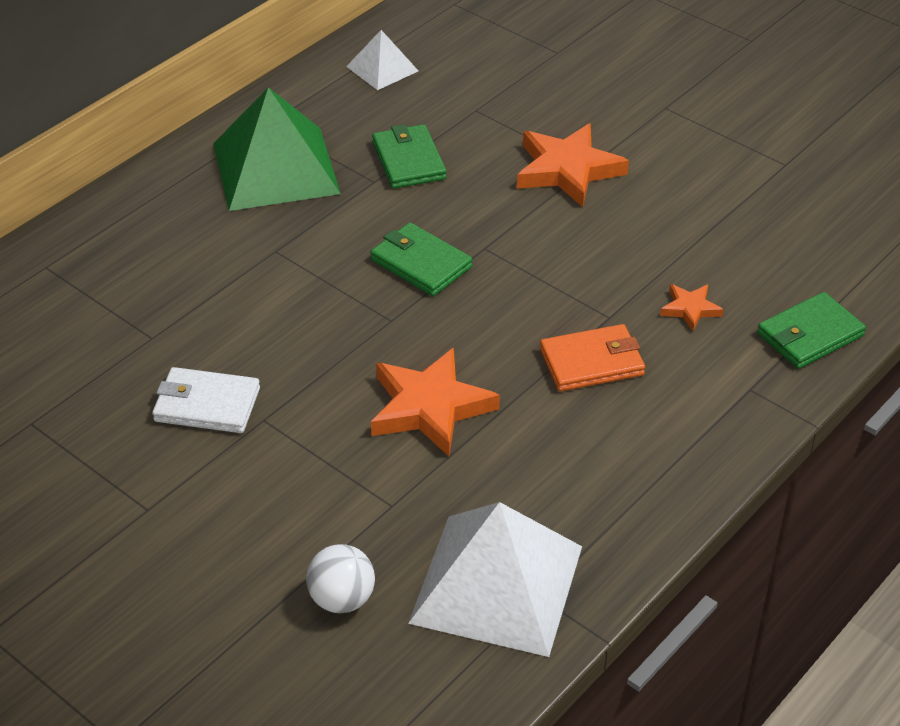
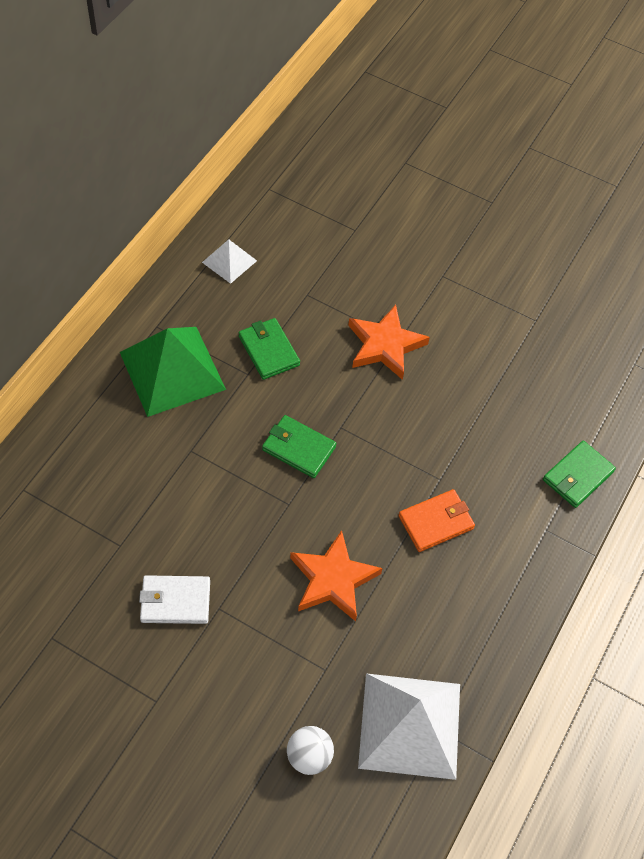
camera: 15 degrees left, 15 degrees up
orange star [660,284,724,331] -> none

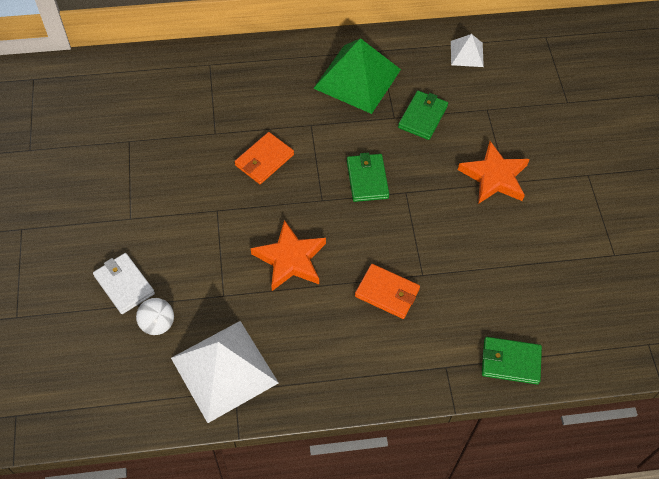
camera: 55 degrees right, 0 degrees up
white wallet [139,575,210,624] -> white wallet moved to [93,253,155,314]
none -> orange wallet [235,132,294,184]

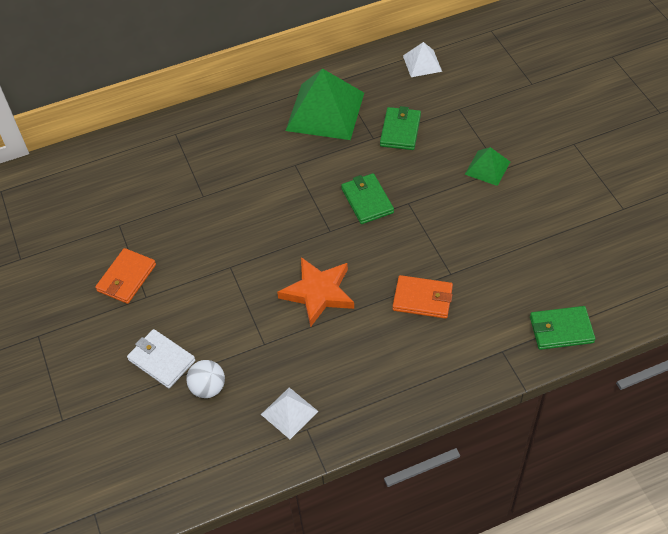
camera: 10 degrees left, 5 degrees down
white pyramid [171,321,279,423] -> white pyramid [261,387,319,439], size x0.50
orange wallet [235,132,294,184] -> orange wallet moved to [95,248,156,304]
orange star [458,141,530,204] -> green pyramid [465,147,510,186]

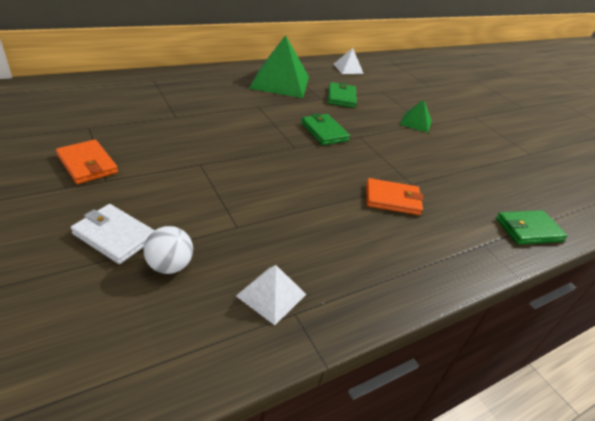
camera: 15 degrees left, 15 degrees down
orange wallet [95,248,156,304] -> orange wallet turned 60 degrees counterclockwise [56,140,118,184]
orange star [277,257,354,327] -> none

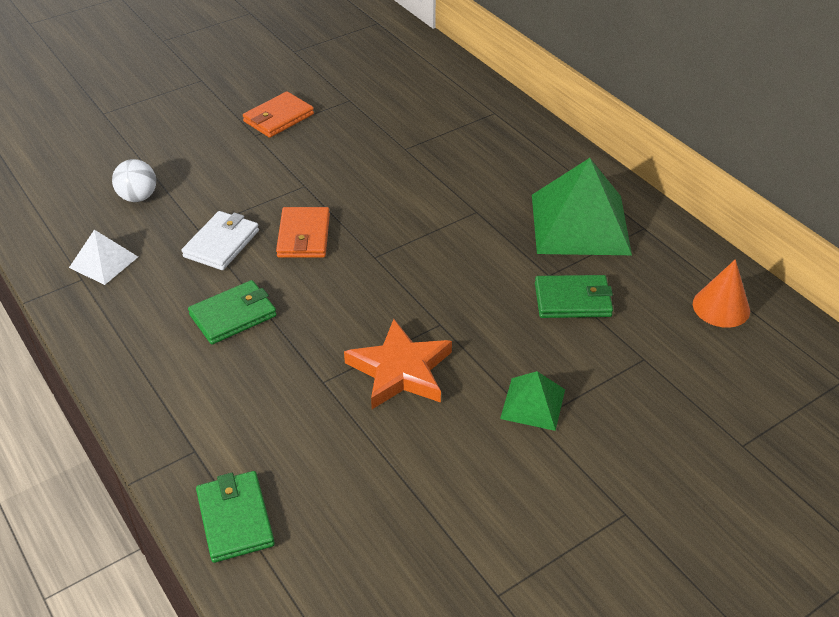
camera: 90 degrees right, 5 degrees up
white wallet [71,204,155,264] -> white wallet moved to [181,211,259,270]
green wallet [301,113,350,145] -> green wallet moved to [188,280,277,345]
white pyramid [334,48,364,74] -> orange cone [693,259,750,328]
orange wallet [366,178,424,215] -> orange wallet moved to [276,207,330,258]
none -> orange star [344,319,452,409]

